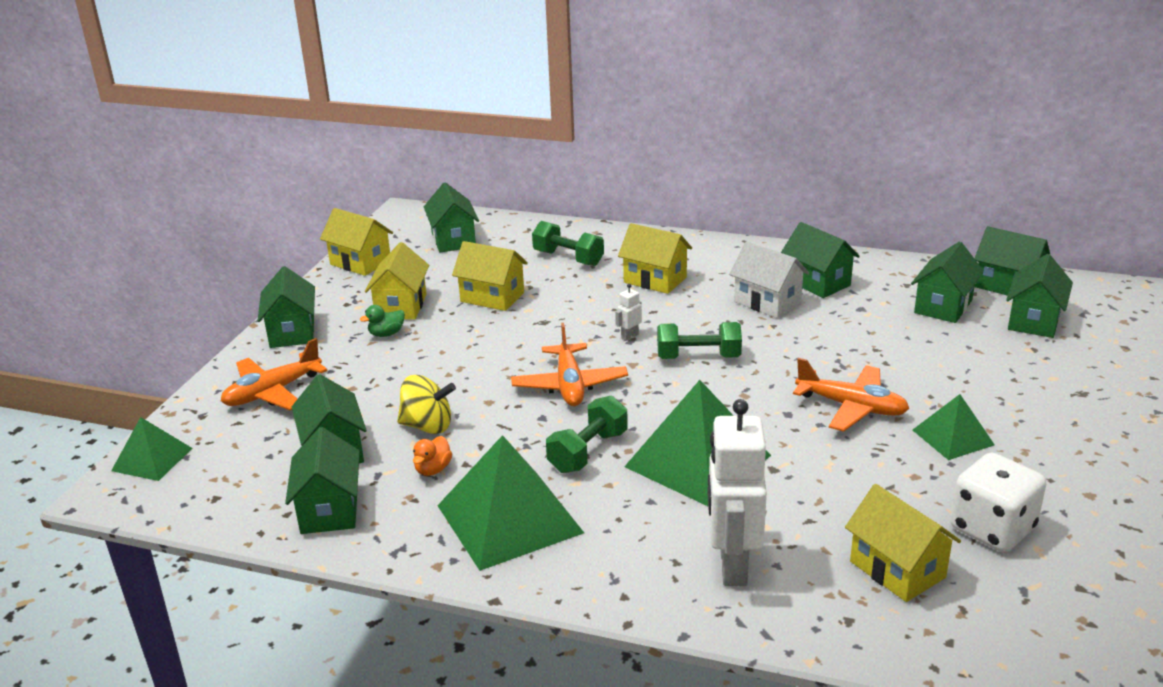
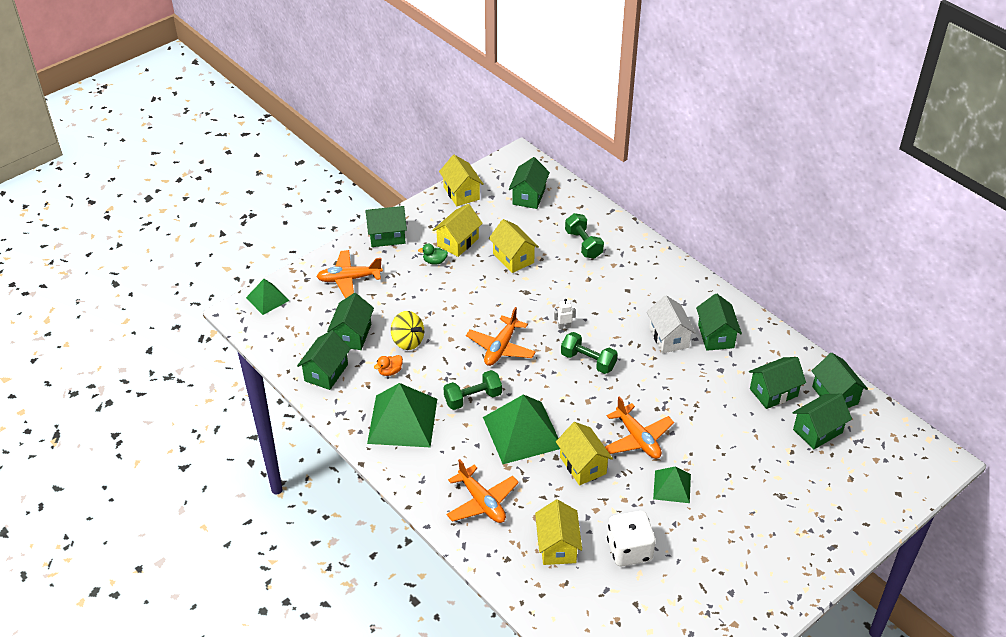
camera: 30 degrees right, 15 degrees up
green house [258,266,315,348] -> green house turned 60 degrees clockwise [365,206,407,247]
yellow house [618,223,692,294] -> yellow house moved to [556,422,613,485]
white robot [707,399,767,586] -> orange plane [446,459,519,523]

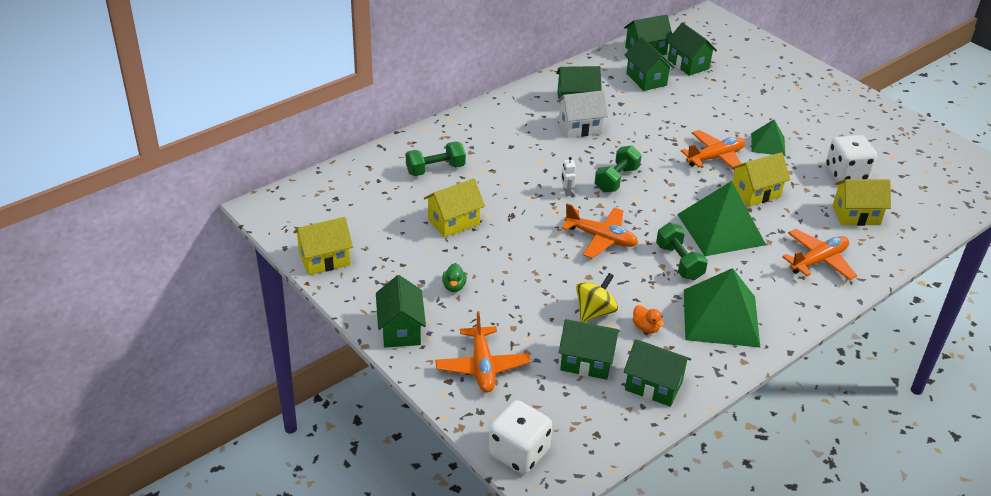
camera: 90 degrees left, 5 degrees down
green pyramid [246,279,289,315] -> white dice [489,400,552,474]
yellow house [432,204,483,257] -> none
green house [509,157,550,209] -> none

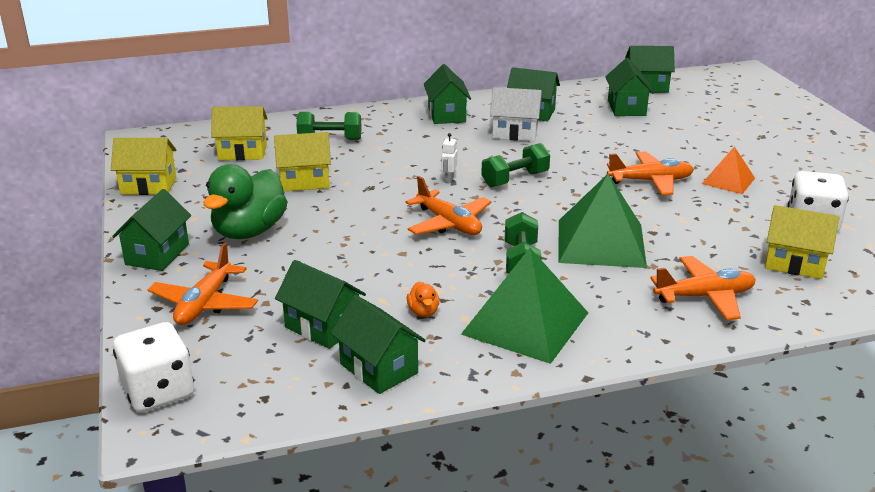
camera: 25 degrees right, 10 degrees down
green duck [442,263,467,292] -> green duck [204,164,287,239], size x2.44
yellow spinning top [576,273,618,322] -> none
green house [666,23,717,76] -> green house moved to [424,64,471,124]
yellow house [731,152,791,207] -> yellow house moved to [211,106,268,160]
green pyramid [751,120,785,156] -> orange pyramid [702,146,755,194]

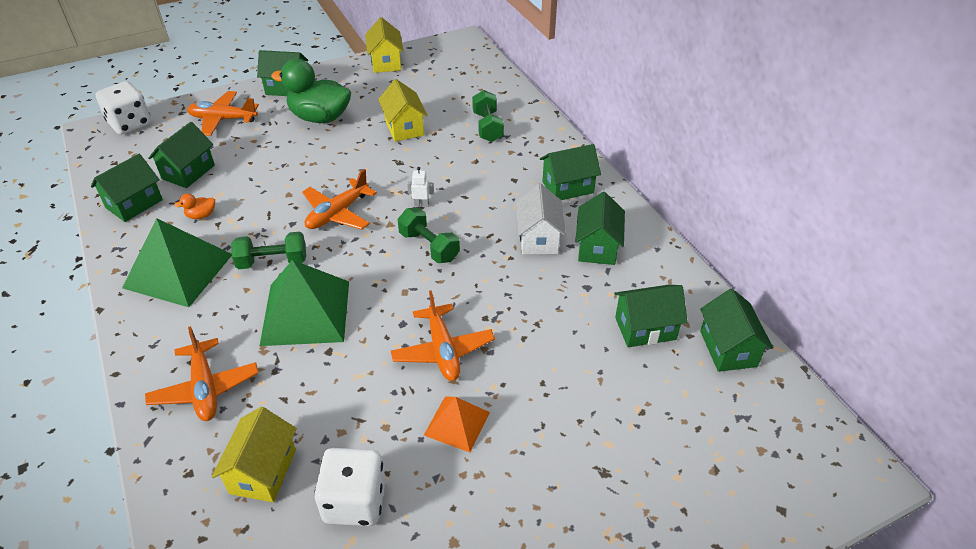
camera: 80 degrees right, 15 degrees up
yellow house [211,106,268,160] -> none

